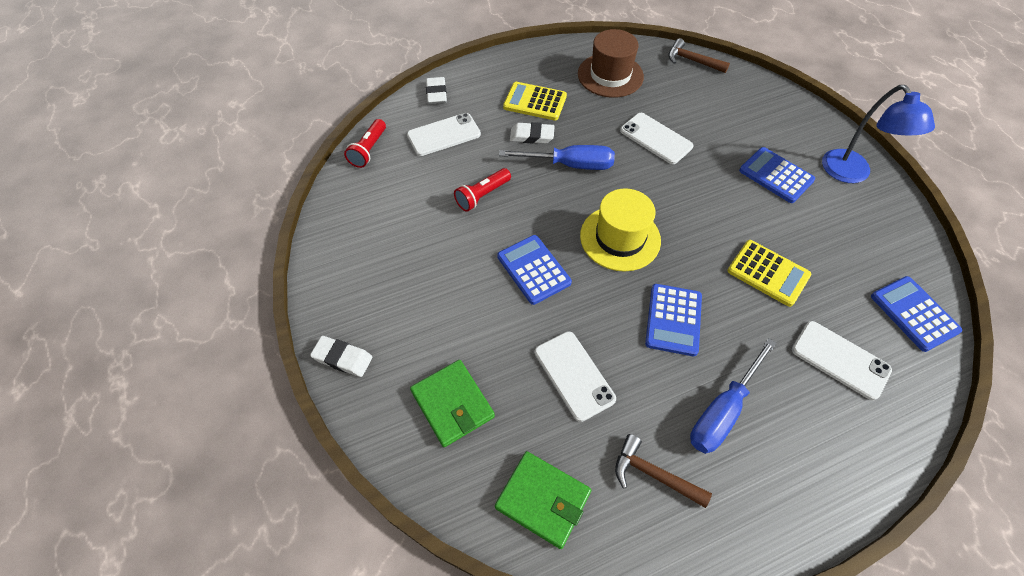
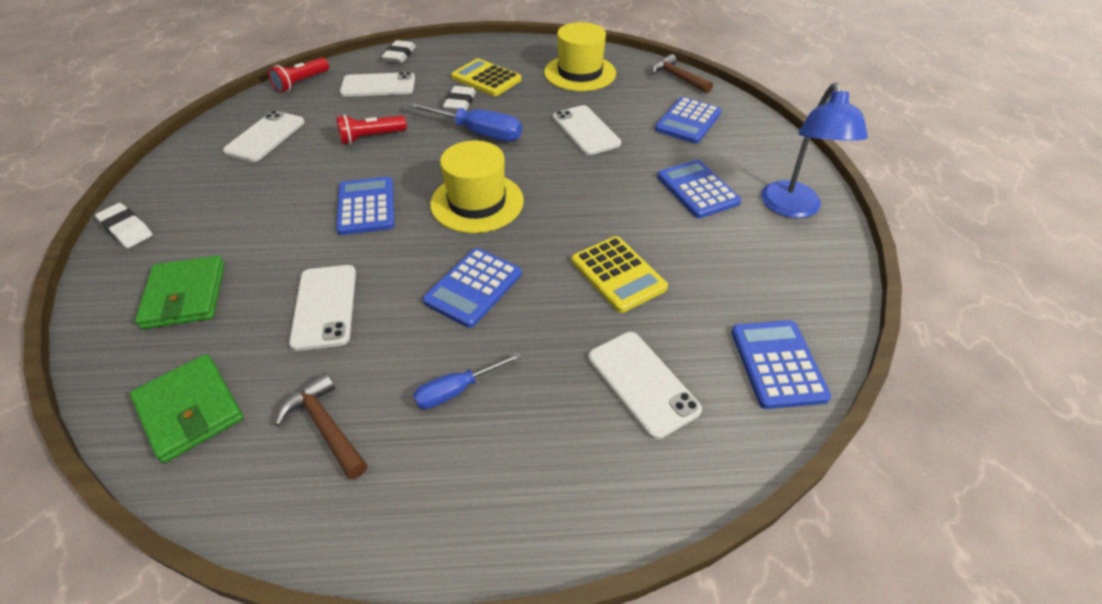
camera: 20 degrees right, 10 degrees down
white eraser [510,122,555,144] -> white eraser turned 75 degrees clockwise [443,86,476,112]
brown hat [578,29,644,98] -> yellow hat [544,22,616,91]
blue screwdriver [690,338,777,454] -> blue screwdriver [413,352,522,409], size x0.60
none -> white phone [223,110,305,162]
none -> blue calculator [655,97,721,144]

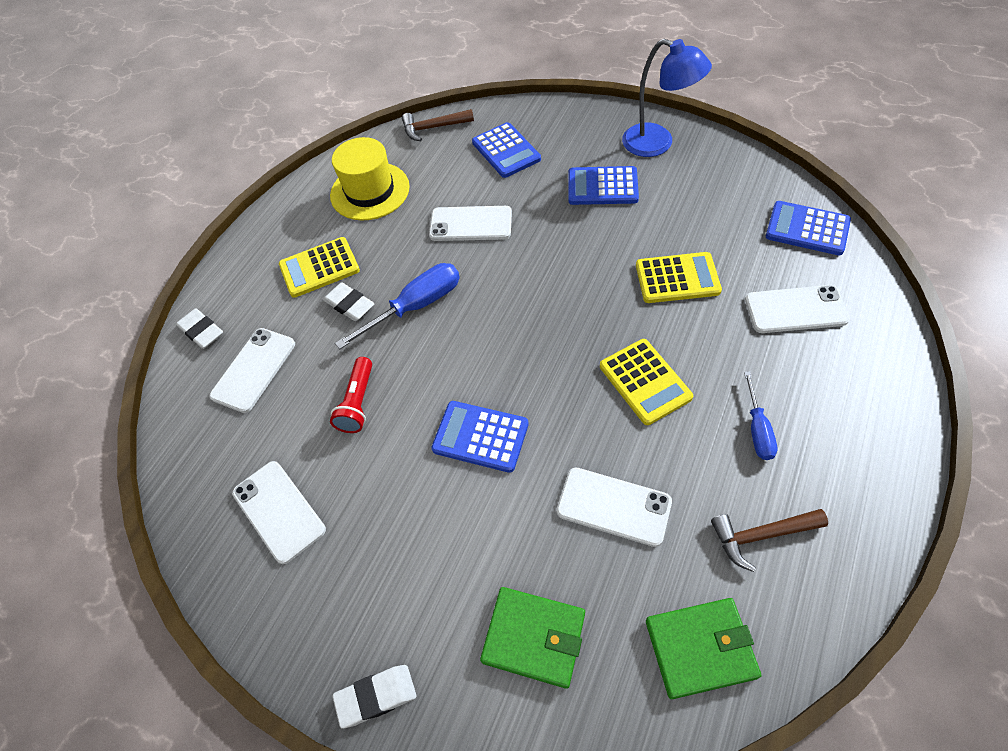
camera: 55 degrees left, 10 degrees up
red flashlight [268,58,329,93] -> none
blue calculator [423,248,522,328] -> yellow calculator [600,339,693,425]
yellow hat [430,140,524,233] -> none

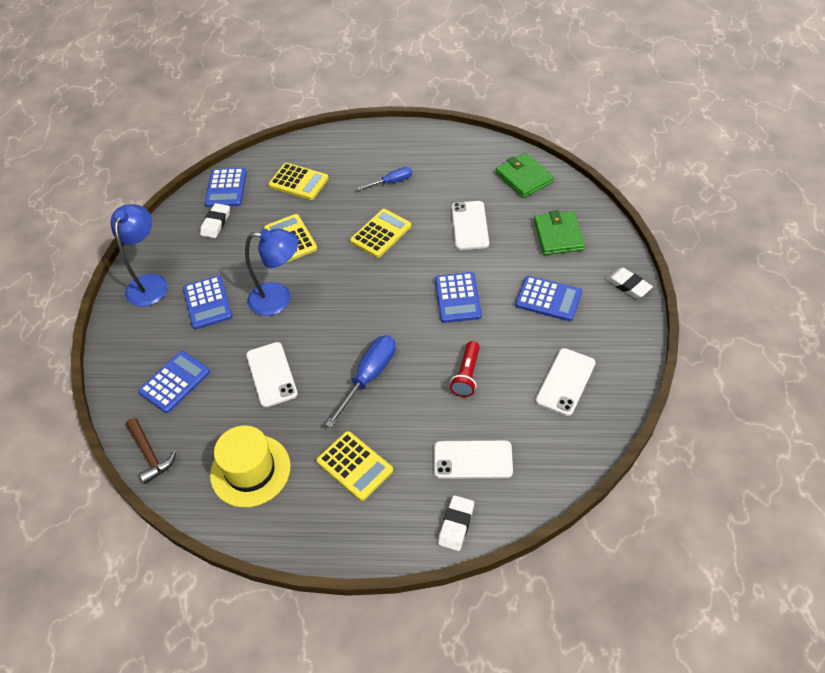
camera: 115 degrees left, 5 degrees down
white eraser [323,283,375,321] -> white eraser moved to [200,203,230,238]
red flashlight [330,357,372,433] -> red flashlight turned 120 degrees clockwise [450,341,480,397]
blue screwdriver [335,263,460,349] -> blue screwdriver turned 90 degrees clockwise [325,335,396,428]
brown hammer [711,509,828,572] -> none
white phone [745,285,850,333] -> yellow calculator [268,163,329,200]
none -> blue lamp [245,229,298,316]
none -> blue calculator [515,276,582,321]

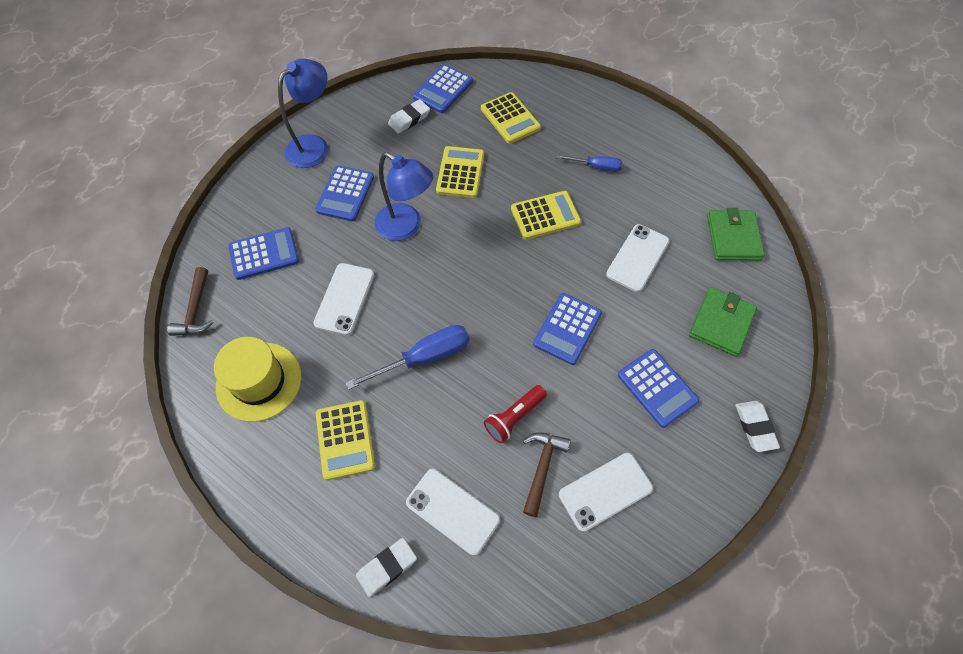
camera: 30 degrees right, 10 degrees up
none -> brown hammer [523,432,571,517]

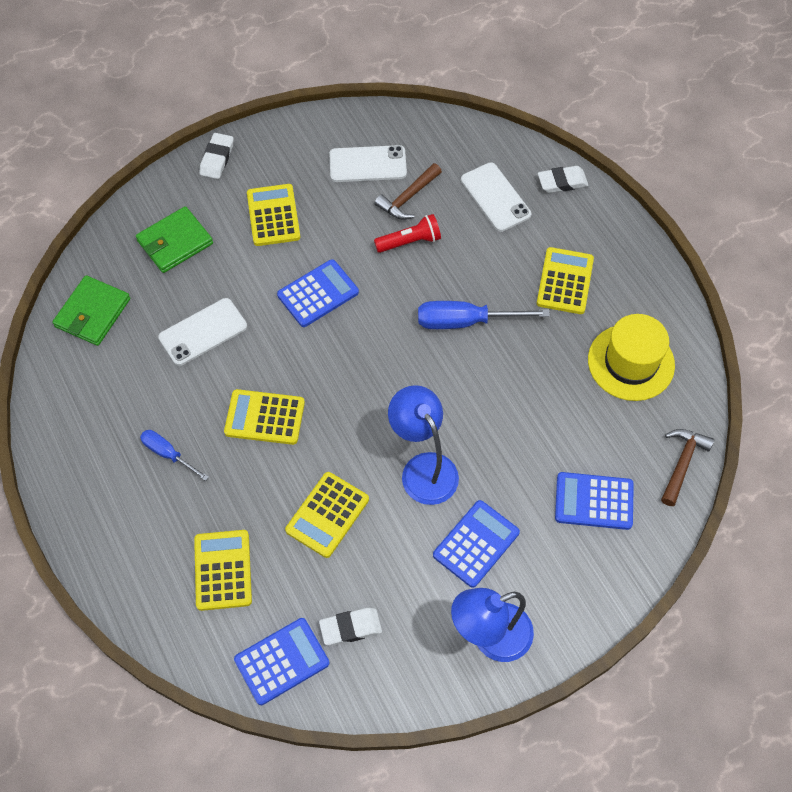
camera: 155 degrees left, 0 degrees up
white phone [313,263,374,335] -> none
blue calculator [618,349,699,428] -> yellow calculator [247,184,300,246]

